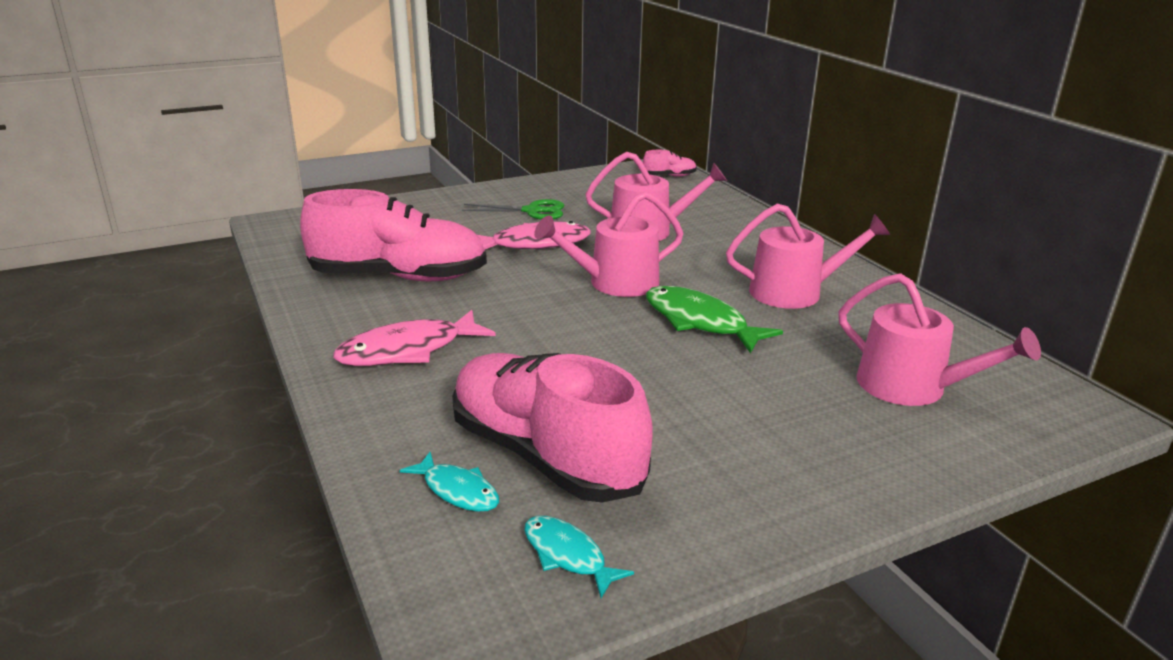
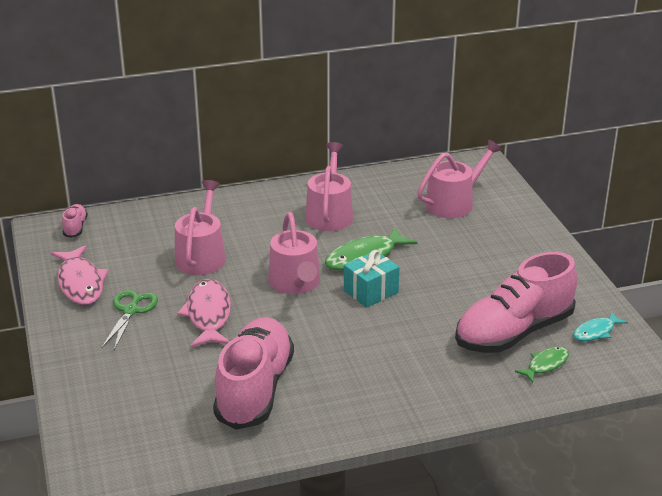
camera: 80 degrees left, 5 degrees up
pink fish [333,310,496,366] -> pink fish moved to [51,245,109,305]
turquoise fish [400,452,499,512] -> green fish [515,347,569,383]
none -> turquoise gift [344,250,400,308]

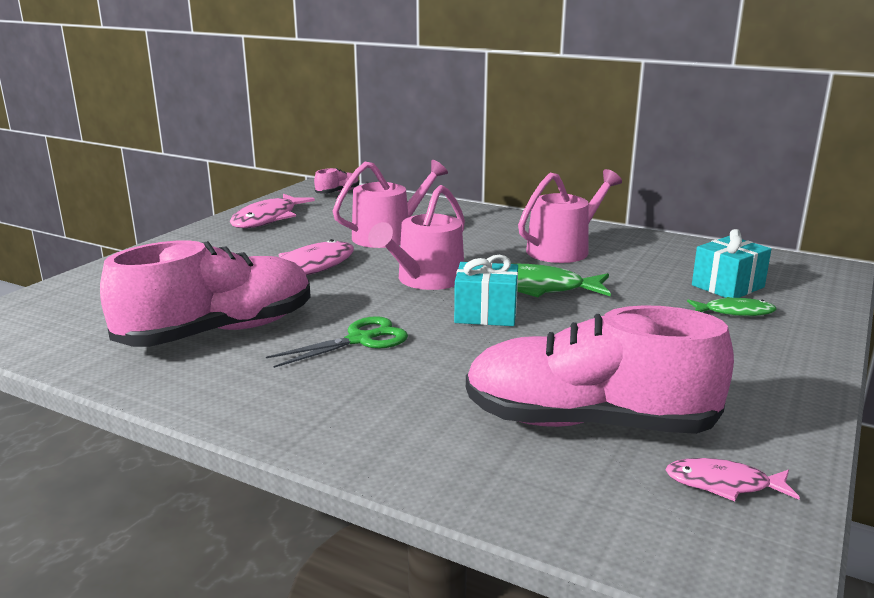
camera: 45 degrees right, 10 degrees down
green scissors [102,290,158,350] -> green scissors moved to [266,316,408,368]
pink watering can [417,140,502,218] -> turquoise gift [692,229,771,298]
green fish [515,347,569,383] -> green fish moved to [687,297,776,316]
turquoise fish [573,311,628,341] -> pink fish [666,458,800,501]

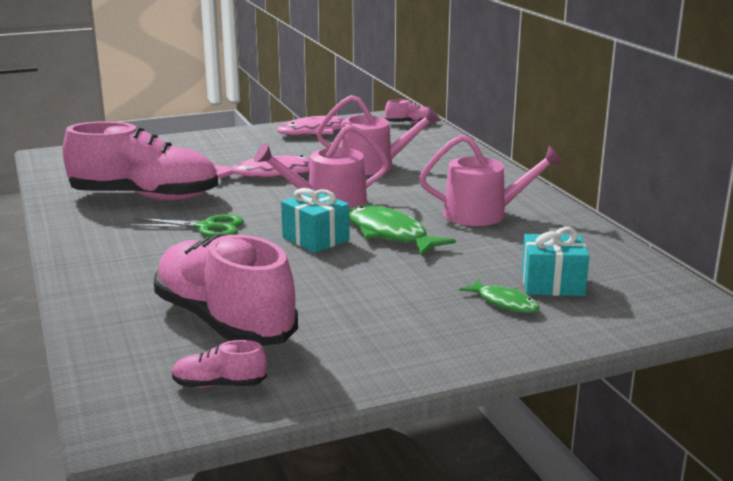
camera: 40 degrees right, 0 degrees up
pink fish [666,458,800,501] -> pink shoe [172,340,267,388]

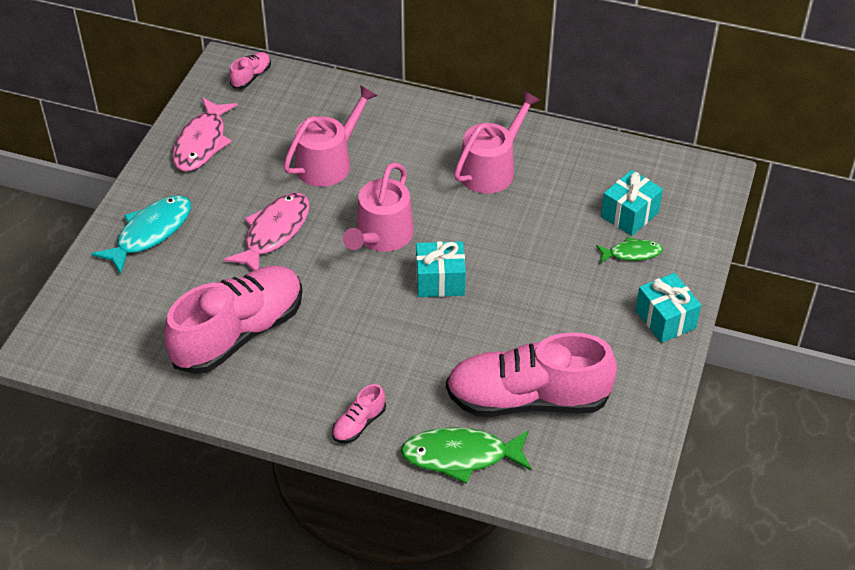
camera: 50 degrees left, 25 degrees up
green scissors [130,214,244,237] -> none
pink shoe [172,340,267,388] -> pink shoe moved to [332,384,386,443]
green fish [349,205,456,256] -> green fish moved to [401,427,531,484]
none -> turquoise fish [91,195,191,274]
none -> turquoise gift [635,273,701,343]

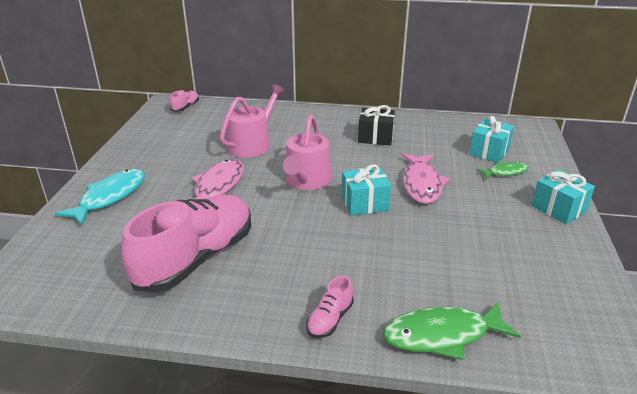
camera: 10 degrees left, 15 degrees down
pink fish [172,98,238,171] -> pink fish moved to [402,153,449,204]
pink shoe [446,332,617,417] -> none
pink watering can [454,91,541,194] -> black gift [358,105,395,145]

